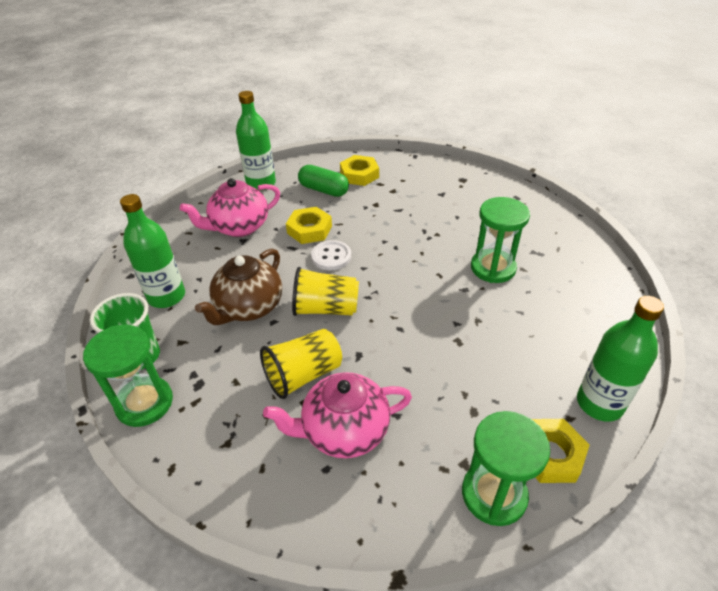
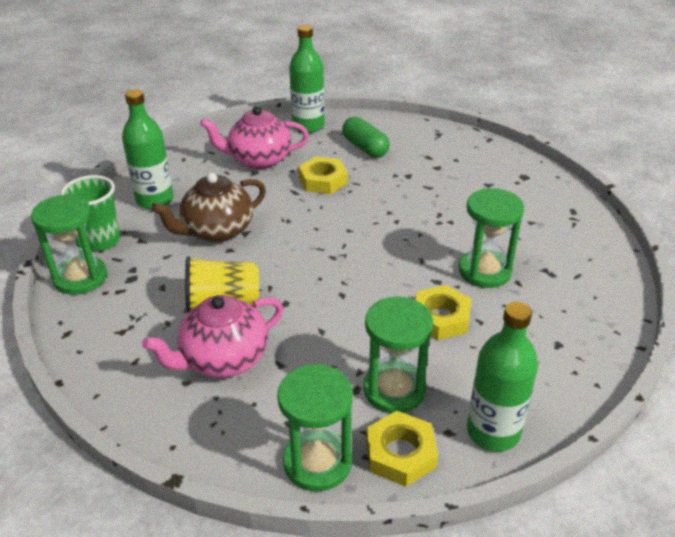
camera: 25 degrees right, 5 degrees down
pink teapot [263,372,412,458] -> pink teapot turned 45 degrees counterclockwise [142,295,283,378]
yellow cup [292,267,359,316] -> none
white button [311,240,351,270] -> none
yellow nut [340,155,379,186] -> yellow nut moved to [415,285,471,340]
none -> green hourglass [363,296,433,413]

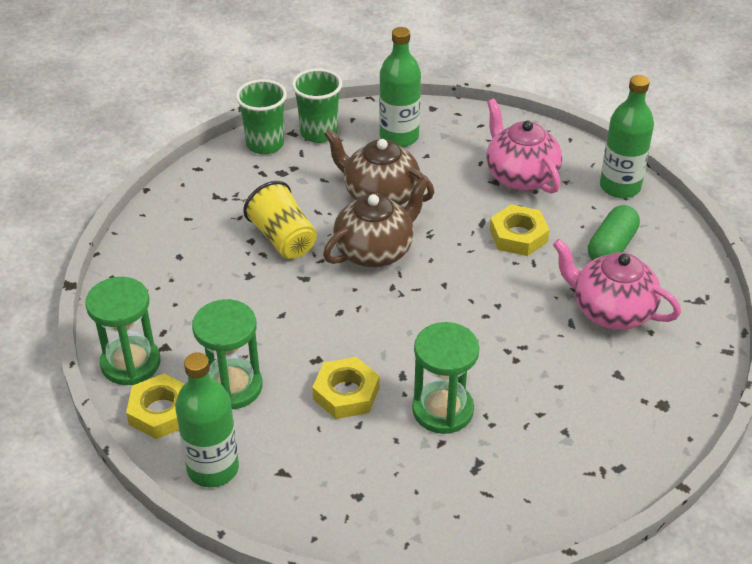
camera: 65 degrees right, 5 degrees up
green hourglass [31,194,107,295] -> green cup [236,79,287,154]
pink teapot [142,295,283,378] -> pink teapot moved to [553,239,681,330]
none -> brown teapot [323,177,429,267]

